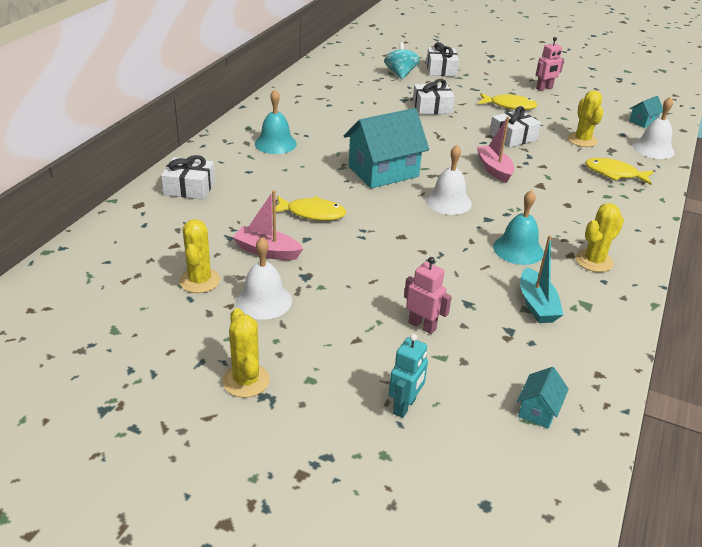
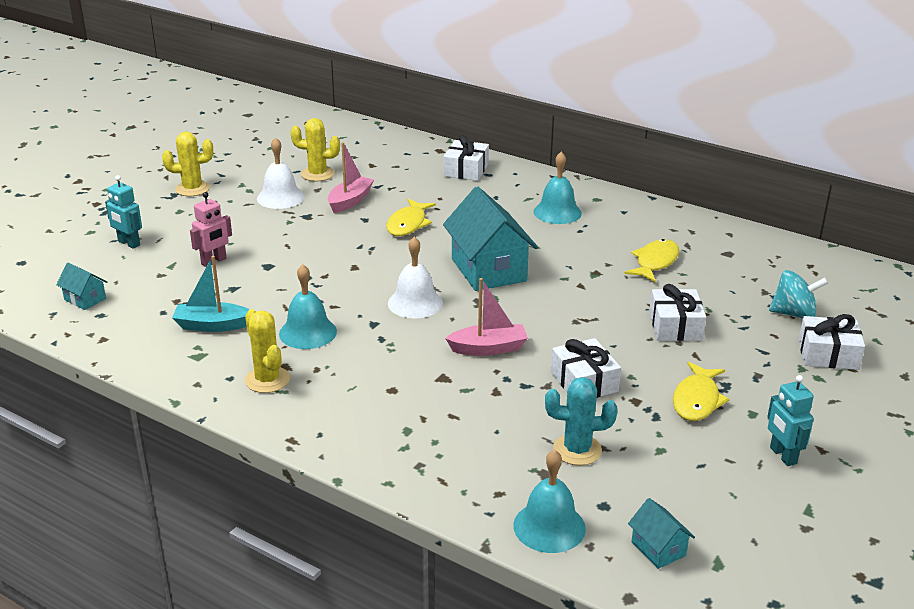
camera: 100 degrees right, 5 degrees down
pink robot [536,37,564,91] -> turquoise robot [767,375,814,466]
yellow cactus [568,90,603,147] -> turquoise cactus [545,377,618,466]
yellow fish [585,158,654,185] -> yellow fish moved to [624,239,679,282]
white bell [633,97,675,159] -> turquoise bell [513,450,586,553]

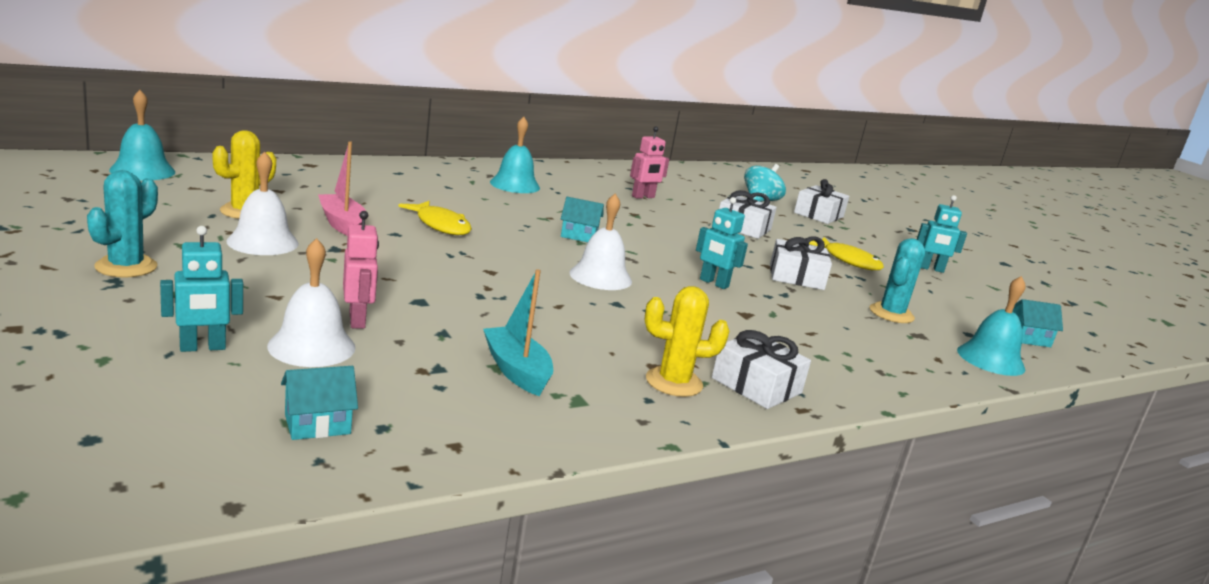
camera: 65 degrees left, 10 degrees down
yellow cactus [162,132,213,196] -> turquoise cactus [87,170,158,277]
turquoise boat [172,256,250,332] -> turquoise boat turned 120 degrees clockwise [483,269,553,396]
turquoise bell [279,264,337,349] -> turquoise bell moved to [109,90,175,180]
white gift [443,135,489,181] -> white gift moved to [712,330,811,409]
turquoise house [443,187,538,291] -> turquoise house [561,197,604,242], size x0.46
pink boat [445,278,528,356] -> turquoise robot [696,197,748,289]
yellow fish [624,239,679,282] -> pink robot [630,127,669,199]
none -> white bell [267,238,355,367]

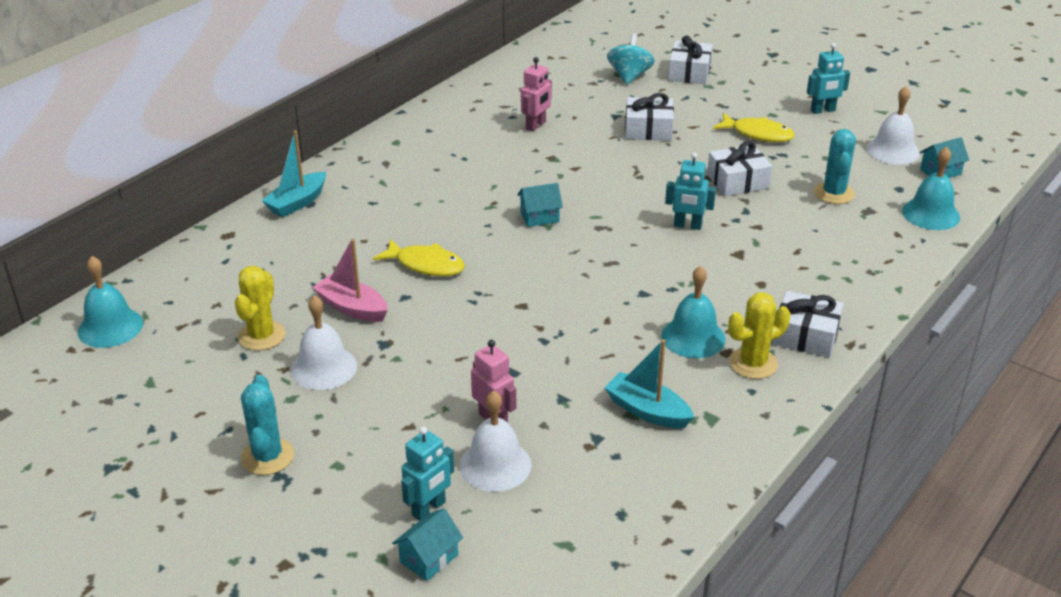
camera: 20 degrees left, 15 degrees up
turquoise house [281,366,358,440] -> turquoise house moved to [392,508,463,581]
turquoise bell [490,117,540,193] -> turquoise bell moved to [661,266,726,358]
white bell [569,194,632,290] -> white bell moved to [866,86,920,165]
none -> turquoise boat [261,130,326,217]

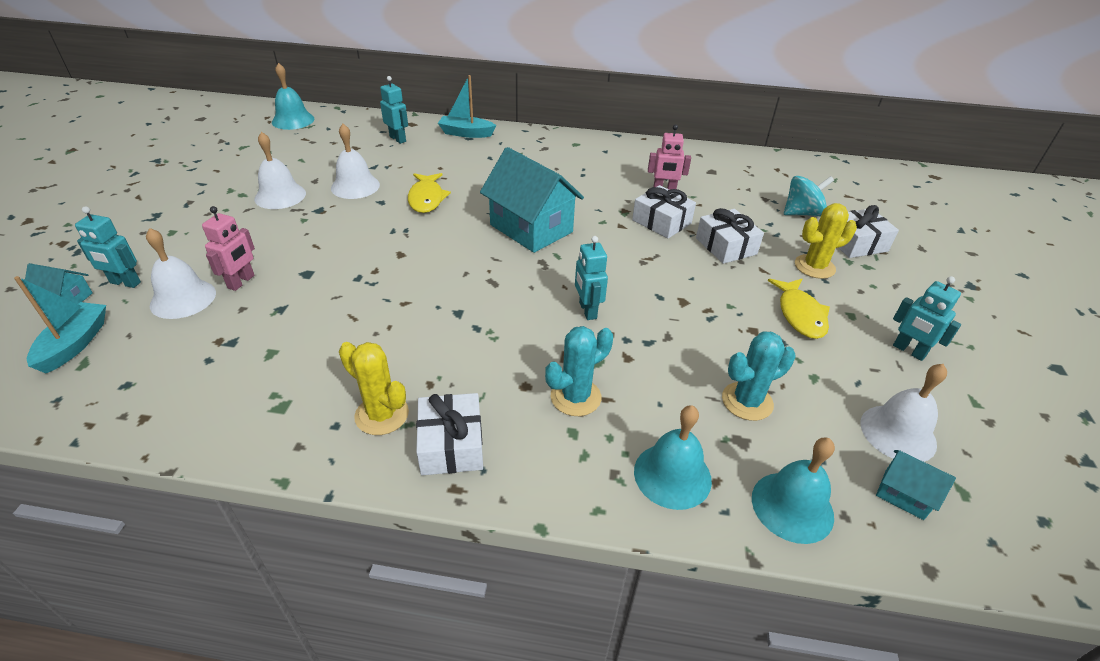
camera: 60 degrees right, 5 degrees up
yellow cactus [235,266,285,351] -> yellow cactus moved to [795,203,857,279]
turquoise cactus [241,375,294,475] -> turquoise cactus moved to [545,326,613,416]
pink boat [312,239,388,322] -> white bell [331,124,380,199]
turquoise house [517,183,563,227] -> turquoise house [480,147,584,253], size x2.17
turquoise boat [604,339,694,429] -> turquoise boat moved to [14,276,106,373]
turquoise bell [661,266,726,358] -> turquoise bell moved to [634,405,712,510]
white gift [707,141,772,196] -> white gift moved to [632,185,696,239]
none -> turquoise robot [380,76,408,144]

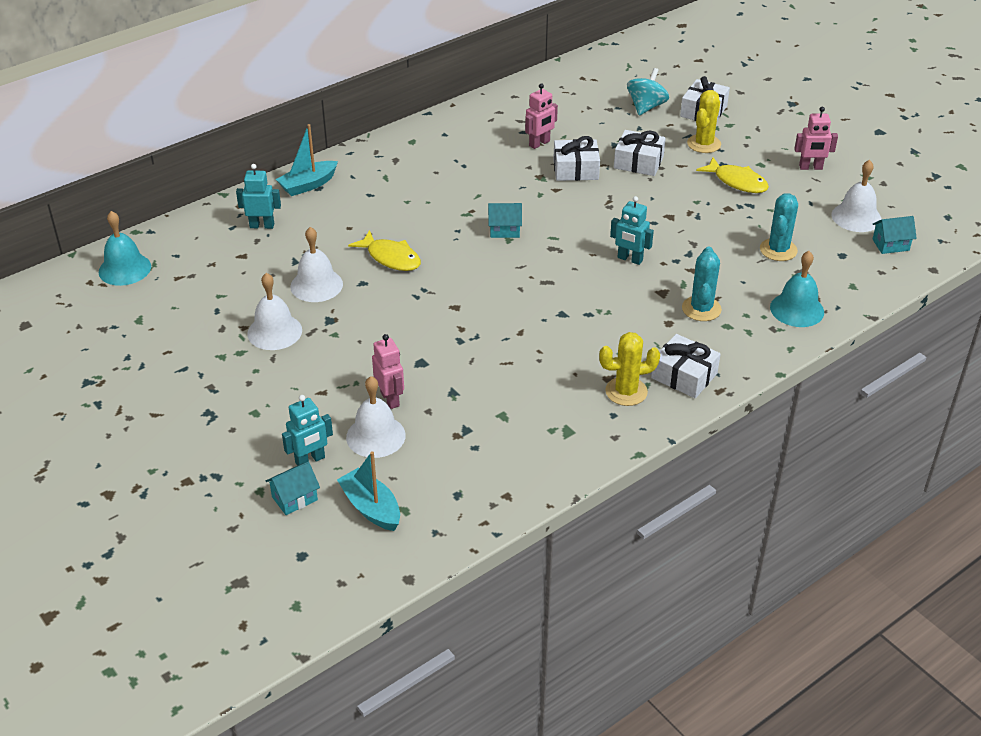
camera: 45 degrees left, 0 degrees up
turquoise house [480,147,584,253] -> turquoise house [488,203,522,238], size x0.46
turquoise bell [752,438,835,544] -> none
turquoise robot [893,276,961,361] -> pink robot [794,107,838,170]

